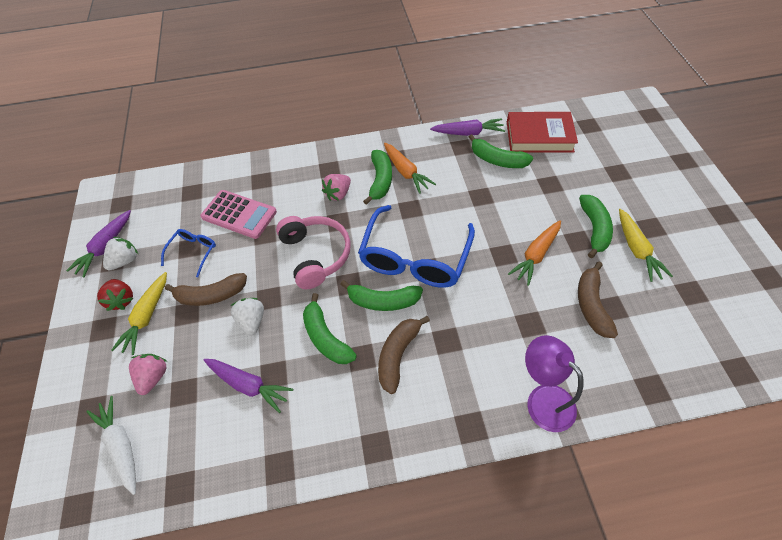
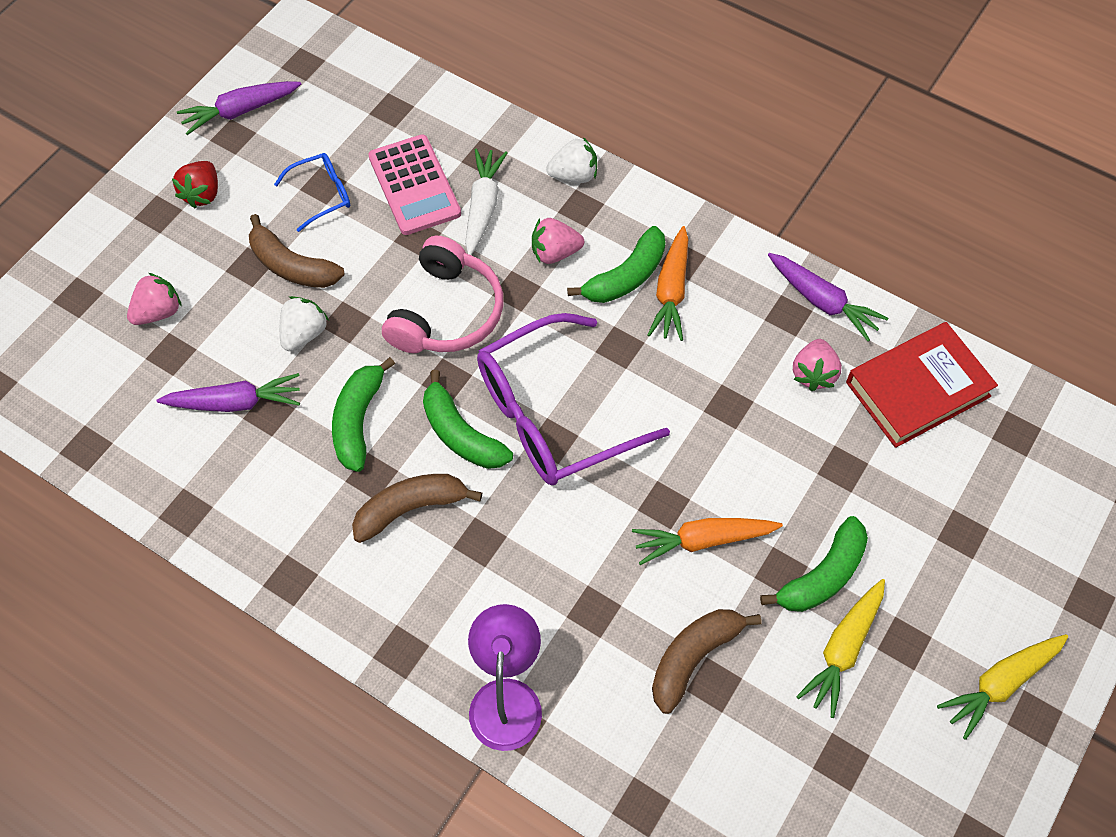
camera: 40 degrees right, 5 degrees up
white carrot [86,396,136,495] -> white carrot moved to [465,148,507,255]
white strawberry [103,237,138,270] -> white strawberry moved to [546,137,597,183]
yellow carrot [111,272,167,355] -> yellow carrot moved to [937,634,1068,740]
purple carrot [204,359,293,413] -> purple carrot turned 75 degrees counterclockwise [157,373,300,412]
blue glasses [358,205,475,288] -> purple glasses [477,313,670,485]
green banana [469,134,533,168] -> pink strawberry [793,339,842,391]
red book [507,112,578,153] -> red book turned 75 degrees counterclockwise [846,322,998,448]

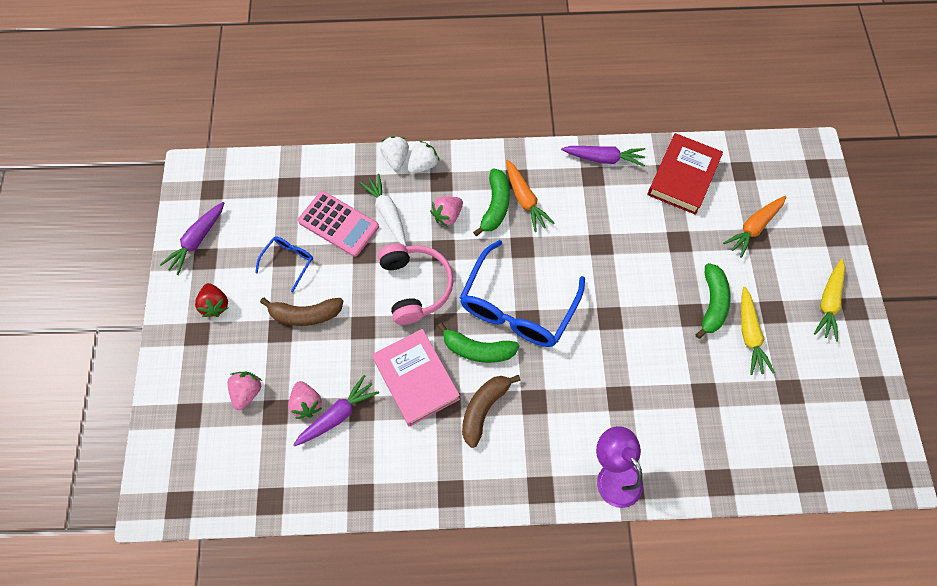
camera: 35 degrees left, 5 degrees up
white strawberry [280,296,329,351] -> white strawberry moved to [380,136,409,170]
green banana [332,357,395,472] -> pink book [372,329,460,427]
purple glasses [477,313,670,485] -> blue glasses [460,240,585,347]
orange carrot [632,518,783,565] -> orange carrot moved to [723,196,786,258]
brown banana [652,609,761,714] -> none
pink strawberry [793,339,842,391] -> pink strawberry moved to [288,381,322,419]

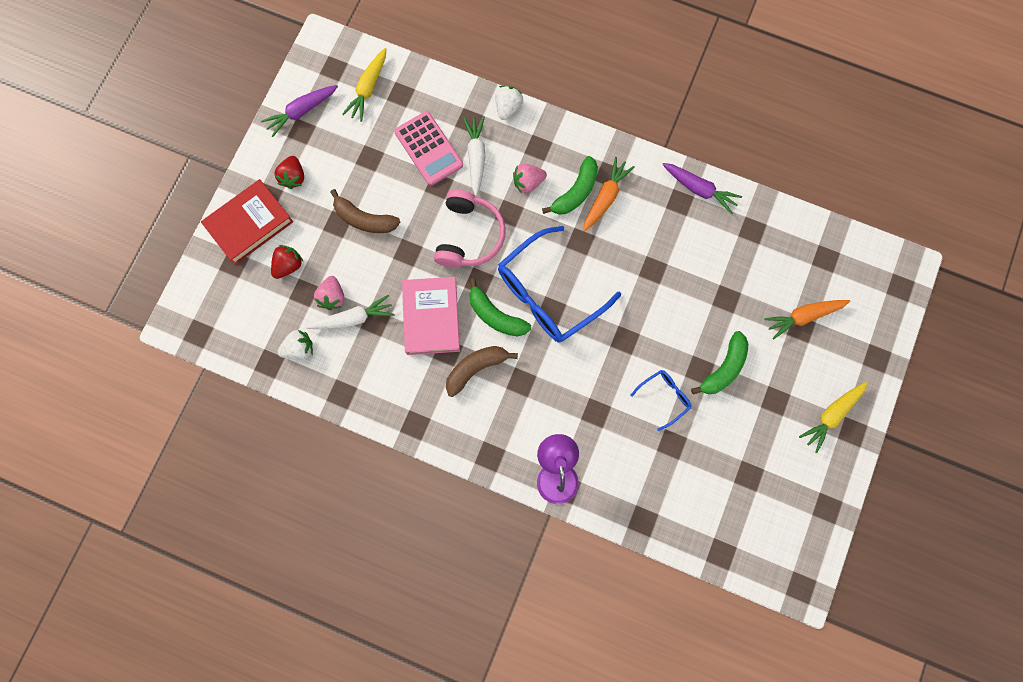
camera: 25 degrees right, 10 degrees up
pink strawberry [228,372,262,410] -> red strawberry [271,245,304,279]
blue glasses [255,236,313,292] -> blue glasses moved to [630,370,691,431]
purple carrot [293,375,379,446] -> white carrot [306,294,394,329]
white strawberry [408,141,439,174] -> white strawberry moved to [277,330,313,360]
orange carrot [506,160,555,232] -> orange carrot turned 150 degrees counterclockwise [583,157,635,232]
red book [647,133,723,215] -> red book moved to [201,179,293,265]
yellow carrot [741,287,775,375] -> yellow carrot moved to [342,48,386,122]

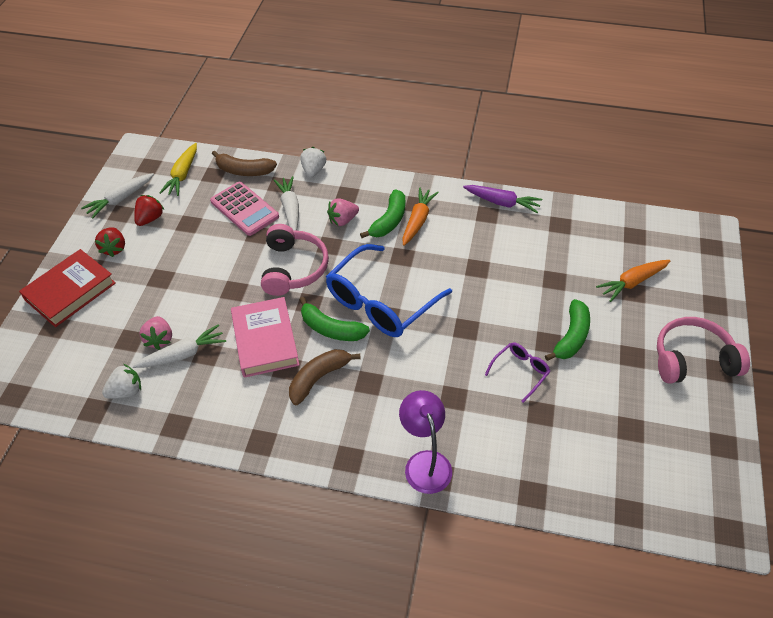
camera: 10 degrees left, 25 degrees down
purple carrot [261,85,338,137] -> white carrot [81,173,154,219]
red strawberry [271,245,304,279] -> red strawberry moved to [134,195,164,226]
brown banana [330,189,400,233] -> brown banana moved to [212,150,277,176]
blue glasses [630,370,691,431] -> purple glasses [485,342,551,403]
yellow carrot [799,382,868,453] -> pink headphones [657,317,750,384]

